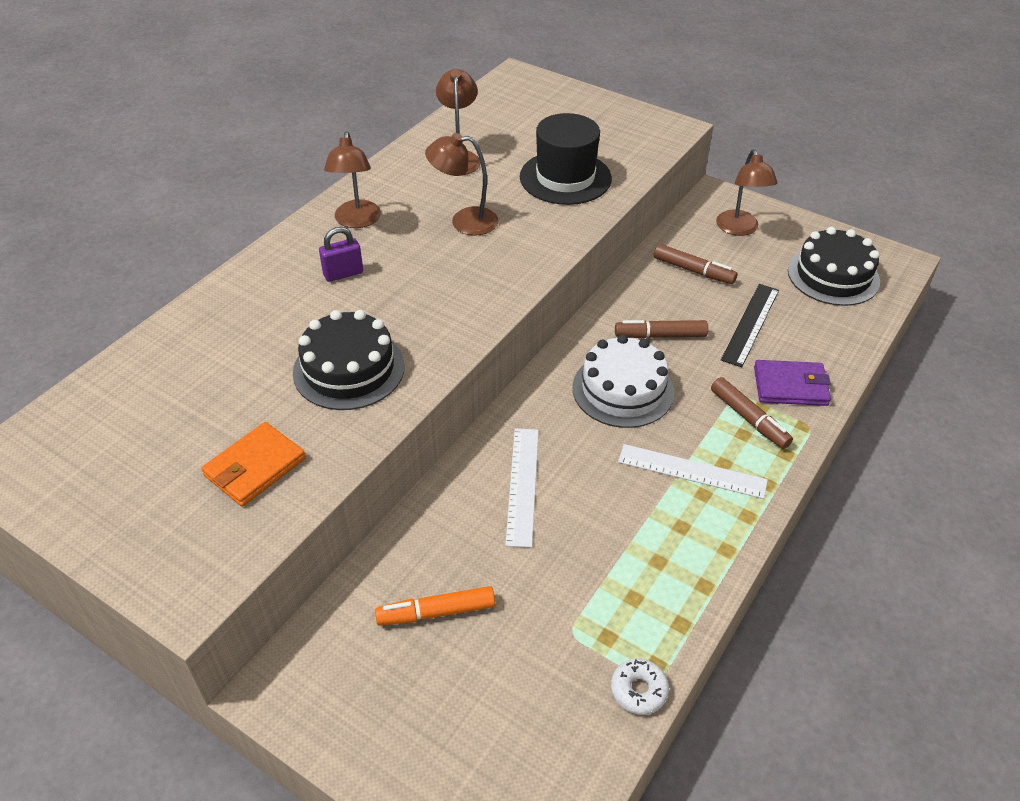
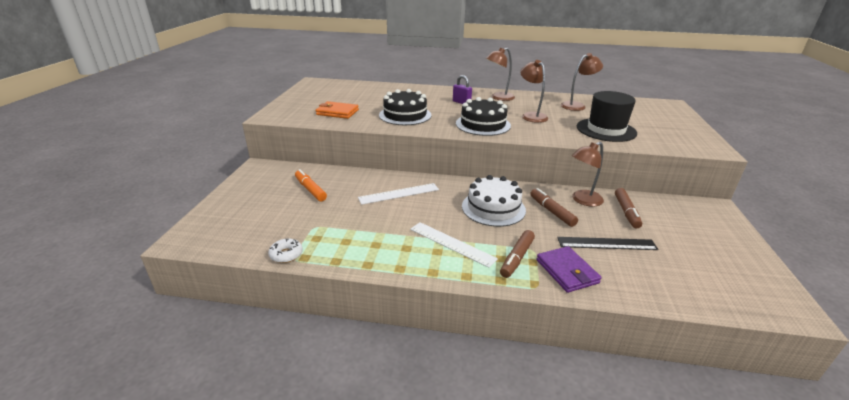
camera: 65 degrees right, 15 degrees down
white ruler [618,444,768,499] -> white ruler turned 45 degrees counterclockwise [410,222,498,268]
brown lamp [716,149,777,236] -> brown lamp moved to [572,142,604,207]
black cake [788,227,880,306] -> black cake moved to [456,97,511,136]

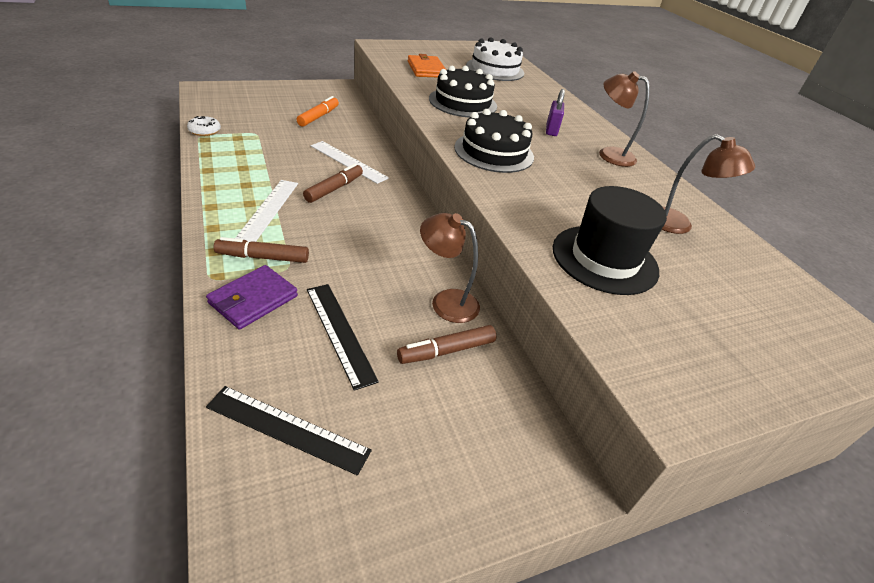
camera: 55 degrees right, 10 degrees up
white cake [462,175,526,227] -> white cake moved to [466,37,524,81]
brown lamp [520,60,548,123] -> none
brown marker [530,188,578,227] -> brown marker moved to [303,164,363,203]
none -> black ruler [206,386,372,476]

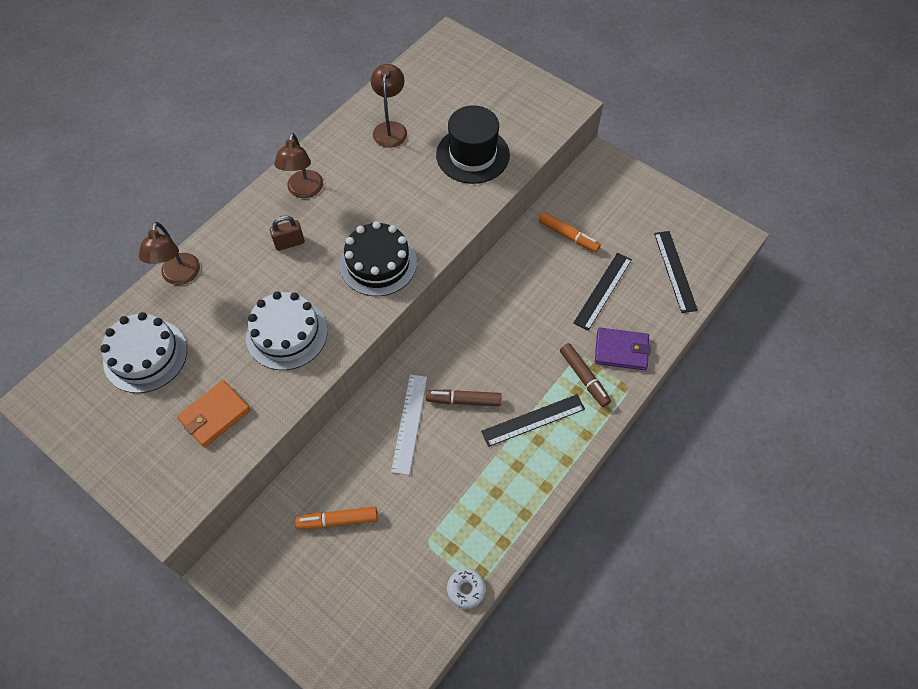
camera: 115 degrees left, 20 degrees up
white ruler [236,180,298,242] -> black ruler [481,394,585,447]
brown marker [397,325,496,364] -> orange marker [539,212,601,252]
brown lamp [420,213,480,323] -> brown lamp moved to [139,222,200,285]
black cake [429,66,497,118] -> white cake [246,291,328,370]
purple padlock [546,89,565,136] -> brown padlock [270,215,305,251]

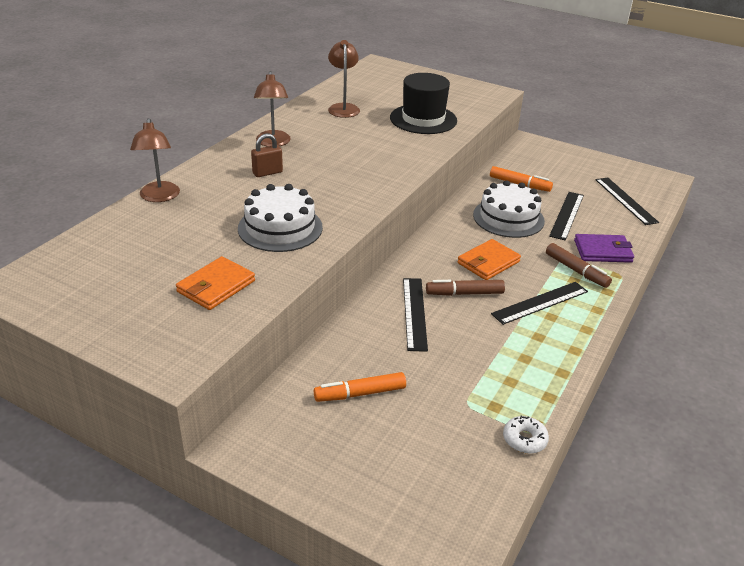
camera: 10 degrees left, 25 degrees down
white cake [101,312,187,393] -> white cake moved to [473,180,545,238]
black cake [339,221,417,296] -> none
white ruler [391,375,427,475] -> black ruler [403,278,428,352]
none -> orange wallet [457,239,521,280]

